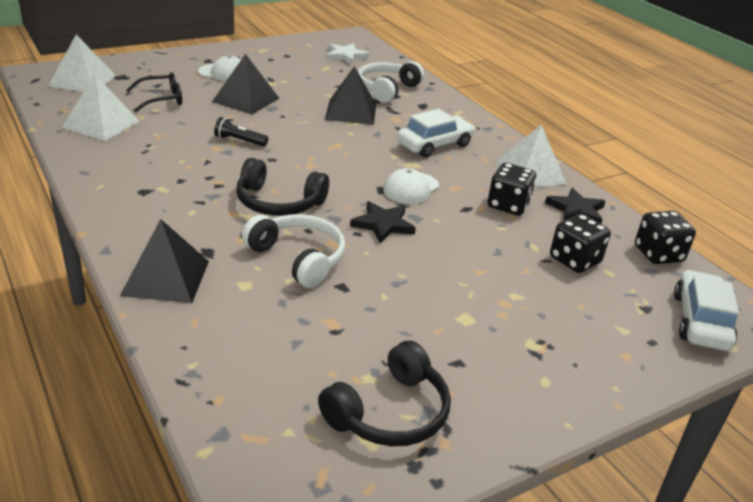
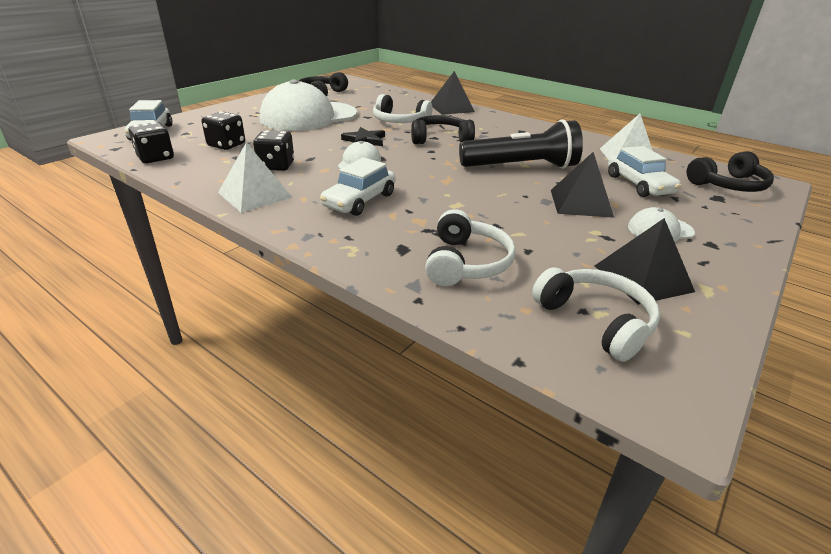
camera: 160 degrees right, 0 degrees up
white pyramid [48,34,116,92] -> black headphones [687,151,774,192]
black glasses [126,72,182,113] -> white car [608,146,681,197]
black flashlight [214,117,268,147] -> black flashlight [459,119,583,169], size x2.47
black pyramid [325,66,376,125] -> black pyramid moved to [595,218,695,305]
white star [326,43,369,65] -> white headphones [532,267,660,362]
black star [545,188,605,224] -> none
none -> white cap [260,79,357,131]

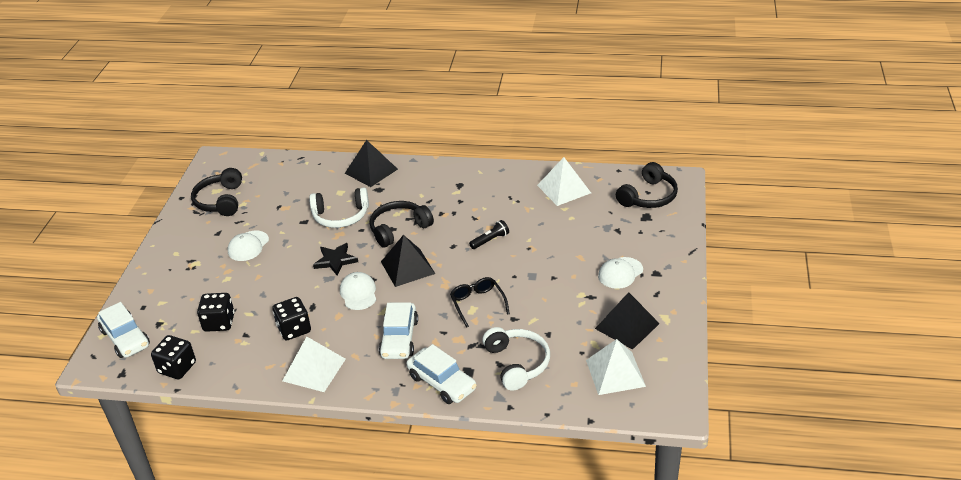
camera: 25 degrees left, 5 degrees up
white cap [260,79,357,131] -> white cap [228,231,269,261], size x0.44
black flashlight [459,119,583,169] -> black flashlight [469,220,509,249], size x0.40
white headphones [532,267,660,362] -> white pyramid [586,339,646,395]
black pyramid [551,152,614,218] -> black pyramid moved to [381,235,435,287]
white car [608,146,681,197] -> white car moved to [406,344,477,404]
none -> black glasses [450,277,510,328]

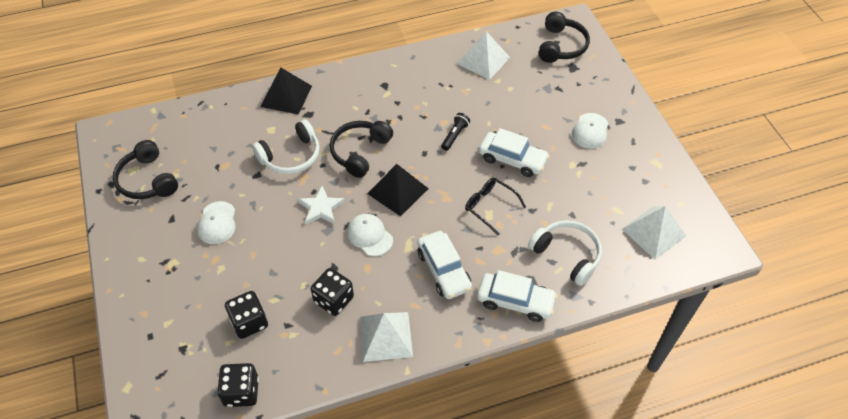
camera: 30 degrees left, 15 degrees up
white car [97,302,150,358] -> white car moved to [479,128,550,177]
black star [313,243,358,276] -> white star [298,186,345,225]
black pyramid [595,292,660,350] -> none

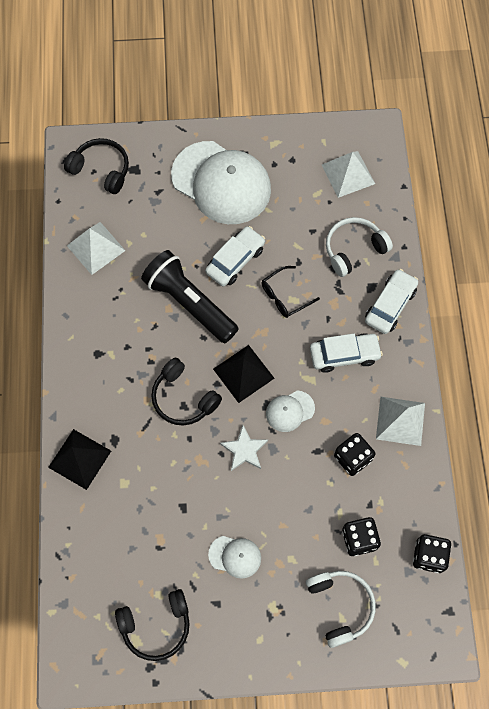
camera: 75 degrees left, 15 degrees up
white headphones [252,119,320,174] -> white headphones moved to [306,571,376,648]
black flashlight [441,113,470,151] -> black flashlight [141,250,239,343], size x2.47
white cap [572,113,609,149] -> white cap [171,141,271,224], size x2.28

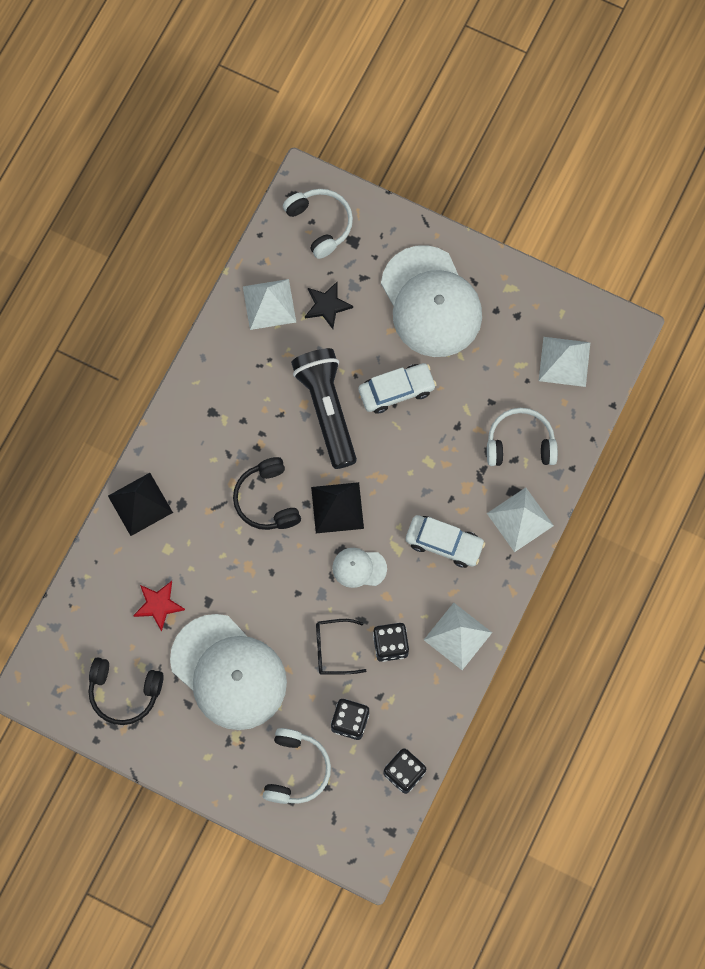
camera: 30 degrees right, 5 degrees up
black headphones [64,138,129,194] -> white headphones [283,189,353,259]
white cap [208,536,261,579] -> white cap [170,614,287,730], size x2.28
white star [220,425,268,471] -> none
black glasses [262,266,320,318] -> black glasses moved to [316,619,366,674]
white car [365,269,418,334] -> white pyramid [487,488,554,552]
none -> red star [133,581,185,632]
none -> black star [305,281,353,329]

